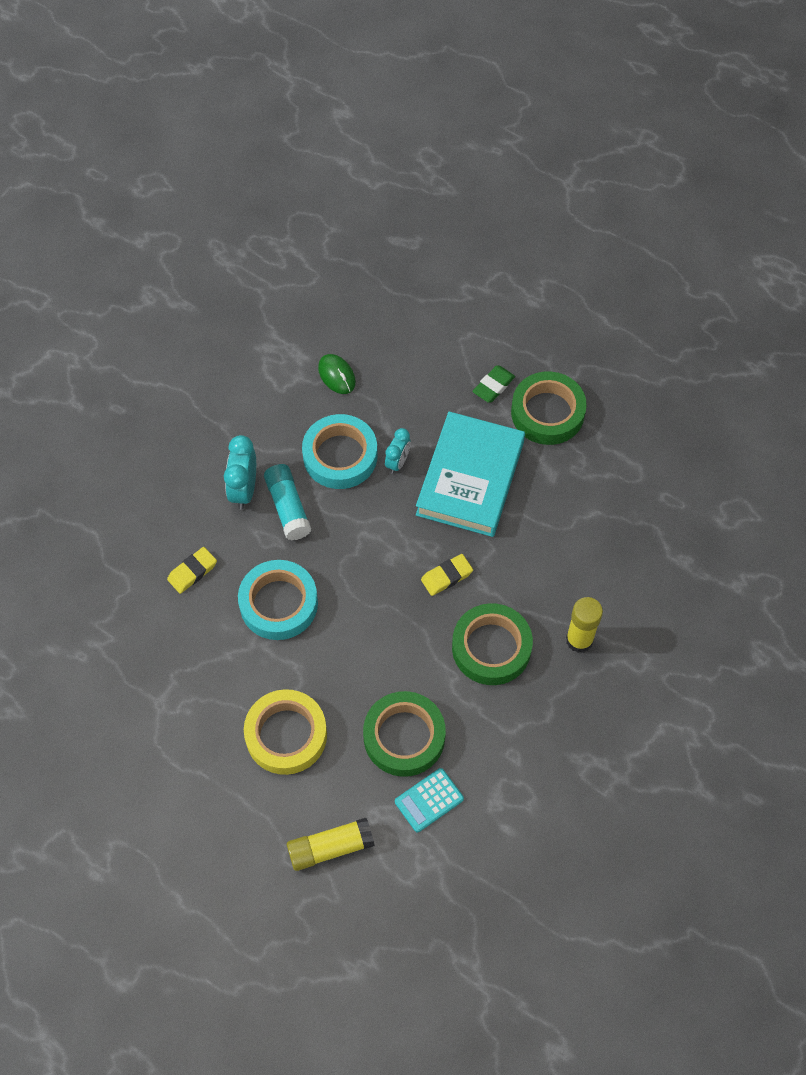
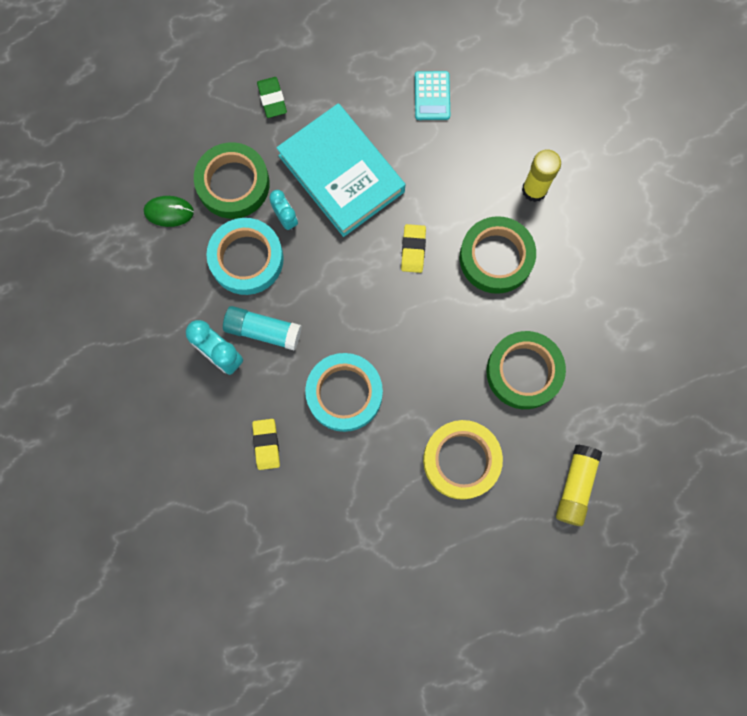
camera: 55 degrees left, 15 degrees up
turquoise calculator [395,768,464,832] -> turquoise calculator moved to [415,71,450,120]
green tape [511,371,587,445] -> green tape moved to [194,142,270,219]

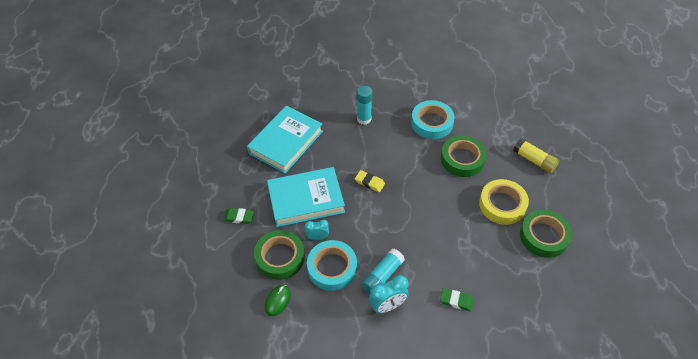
camera: 65 degrees left, 25 degrees down
yellow eraser [252,419,280,470] -> green eraser [440,288,474,311]
turquoise tape [305,353,383,432] -> turquoise tape moved to [411,100,455,139]
turquoise calculator [415,71,450,120] -> turquoise book [247,106,323,173]
green tape [460,216,536,294] -> green tape moved to [520,209,572,258]
yellow glue stick [522,150,561,202] -> turquoise glue stick [357,86,372,125]

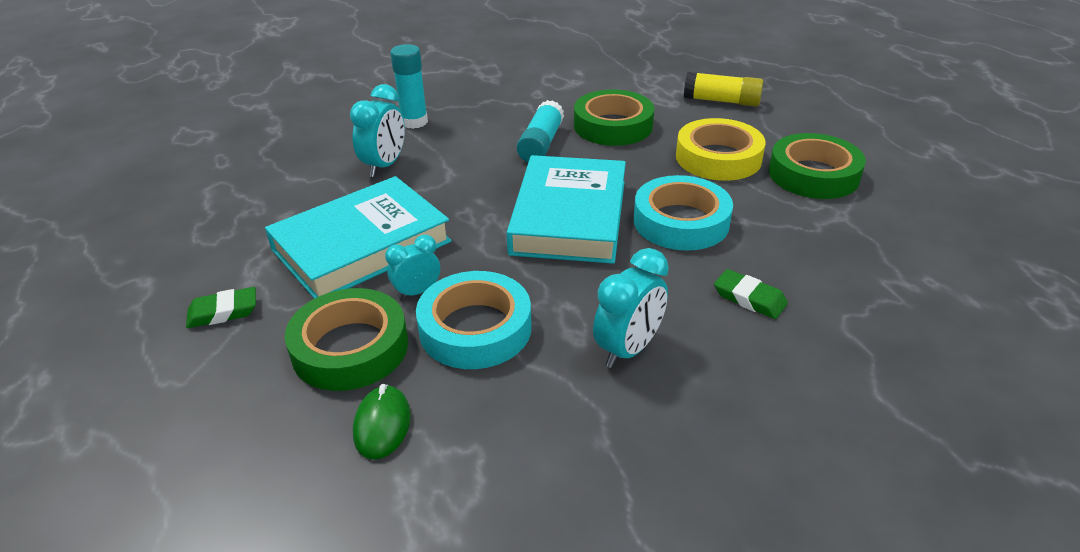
camera: 25 degrees left, 15 degrees down
turquoise book [247,106,323,173] -> turquoise book moved to [506,155,626,264]
yellow eraser [355,170,385,192] -> none
turquoise glue stick [361,249,405,294] -> turquoise glue stick moved to [517,100,564,162]
turquoise tape [411,100,455,139] -> turquoise tape moved to [634,175,733,251]
green eraser [440,288,474,311] -> green eraser turned 45 degrees clockwise [714,269,788,319]
none -> turquoise clock [350,84,405,177]

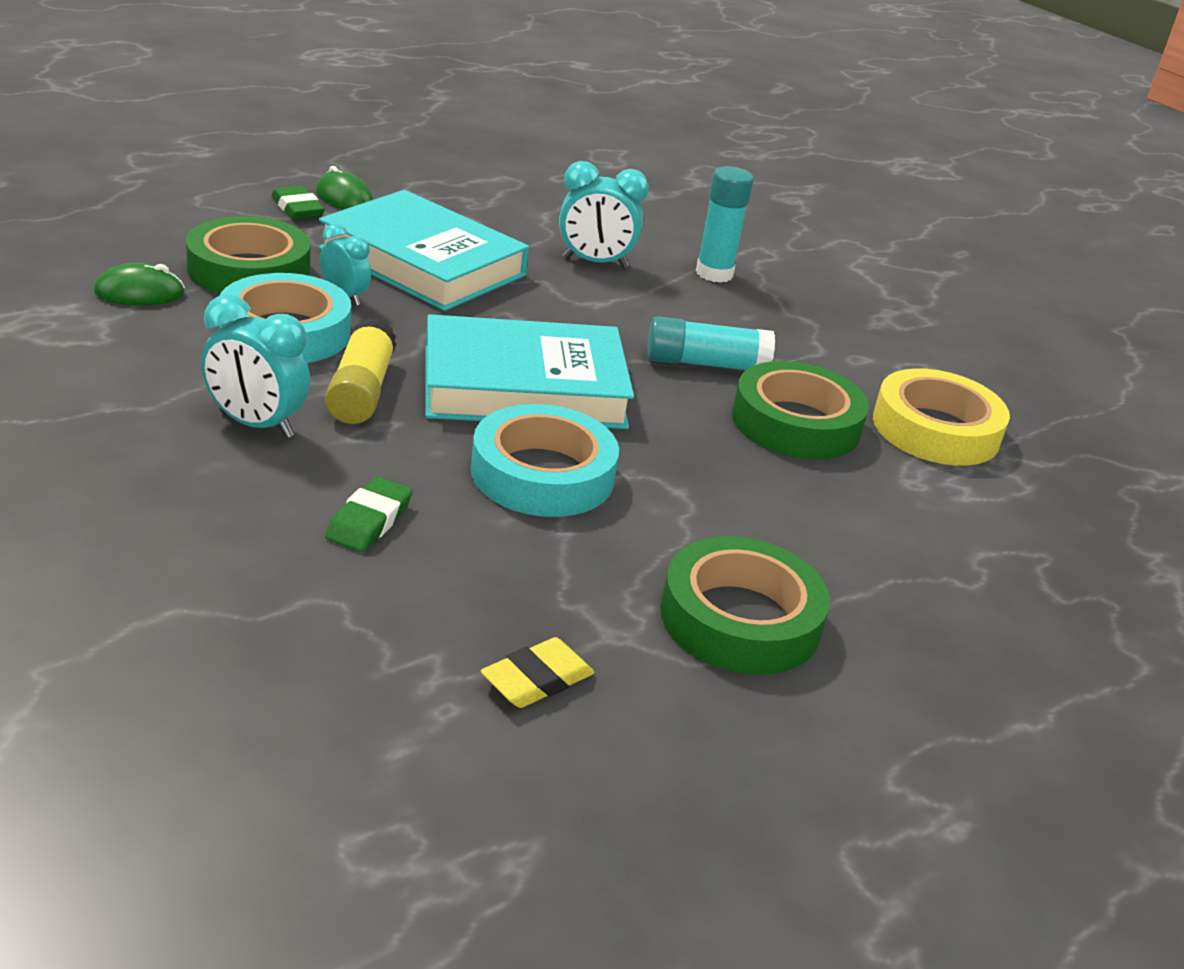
camera: 70 degrees right, 5 degrees down
yellow tape [676,118,766,181] -> yellow tape moved to [873,368,1010,466]
yellow glue stick [684,71,764,107] -> yellow glue stick moved to [325,318,396,424]
none -> green mouse [316,166,373,209]
none -> yellow eraser [481,637,594,708]

